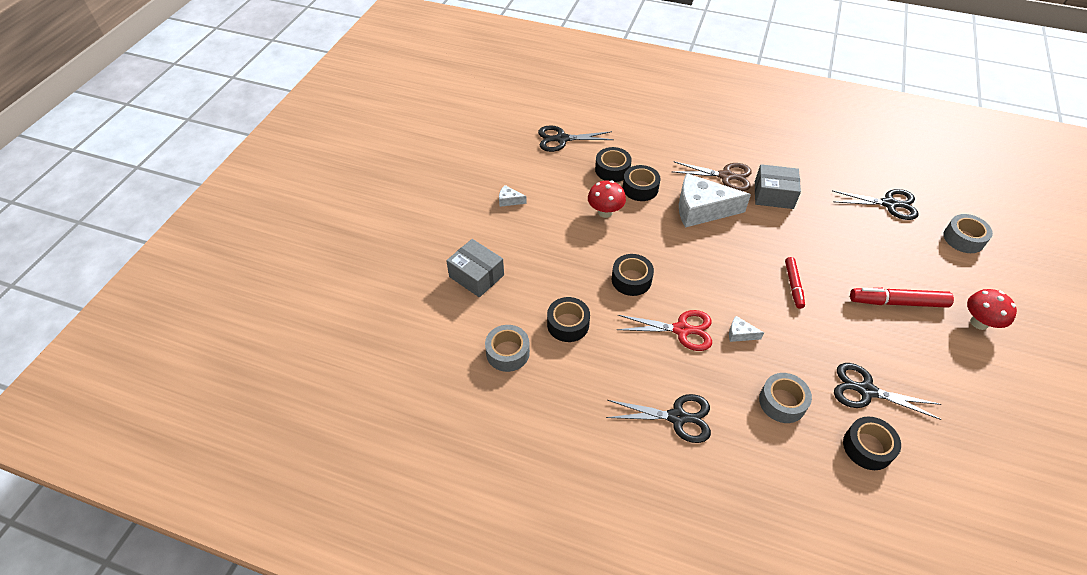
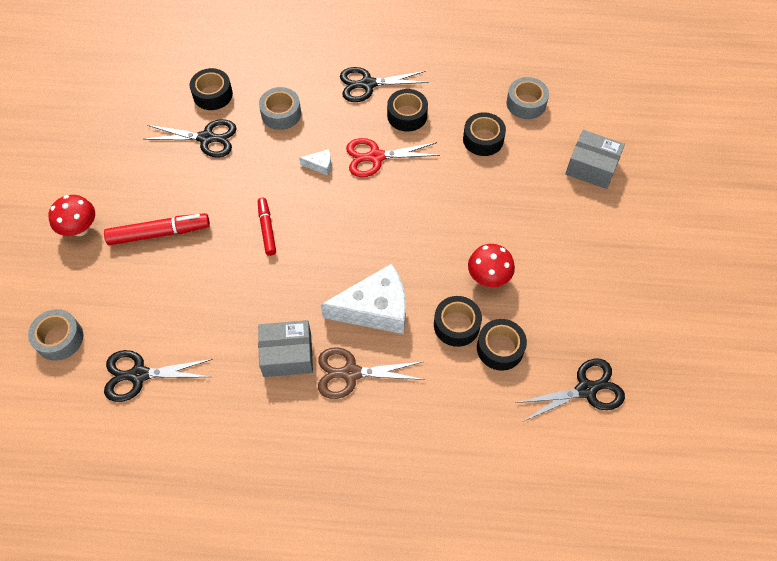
camera: 165 degrees right, 10 degrees up
white cheese [499,185,527,207] -> none
black tape [612,254,654,296] -> black tape moved to [387,89,428,132]

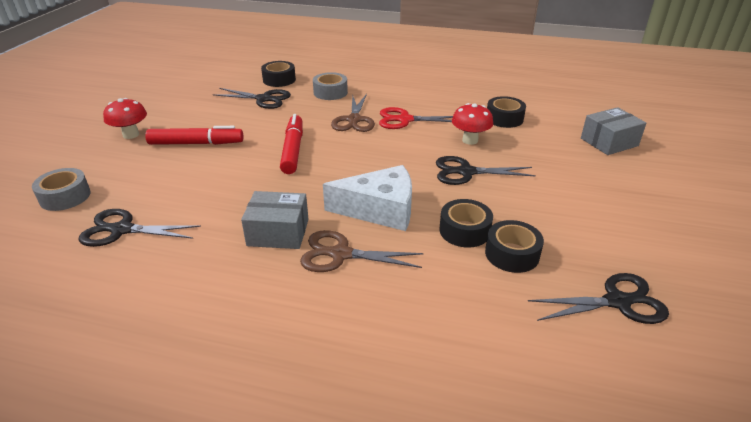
camera: 10 degrees right, 25 degrees down
red marker [258,198,276,256] -> red marker [280,114,303,174], size x1.57
white cheese [299,149,331,176] -> brown scissors [331,94,375,132]
black scissors [340,67,428,102] -> black scissors moved to [436,156,536,185]
black tape [387,89,428,132] -> none
red mushroom [468,244,515,287] -> red mushroom moved to [452,103,493,145]
grey tape [506,77,549,119] -> none
grey box [565,130,625,189] -> grey box turned 60 degrees counterclockwise [581,107,646,155]

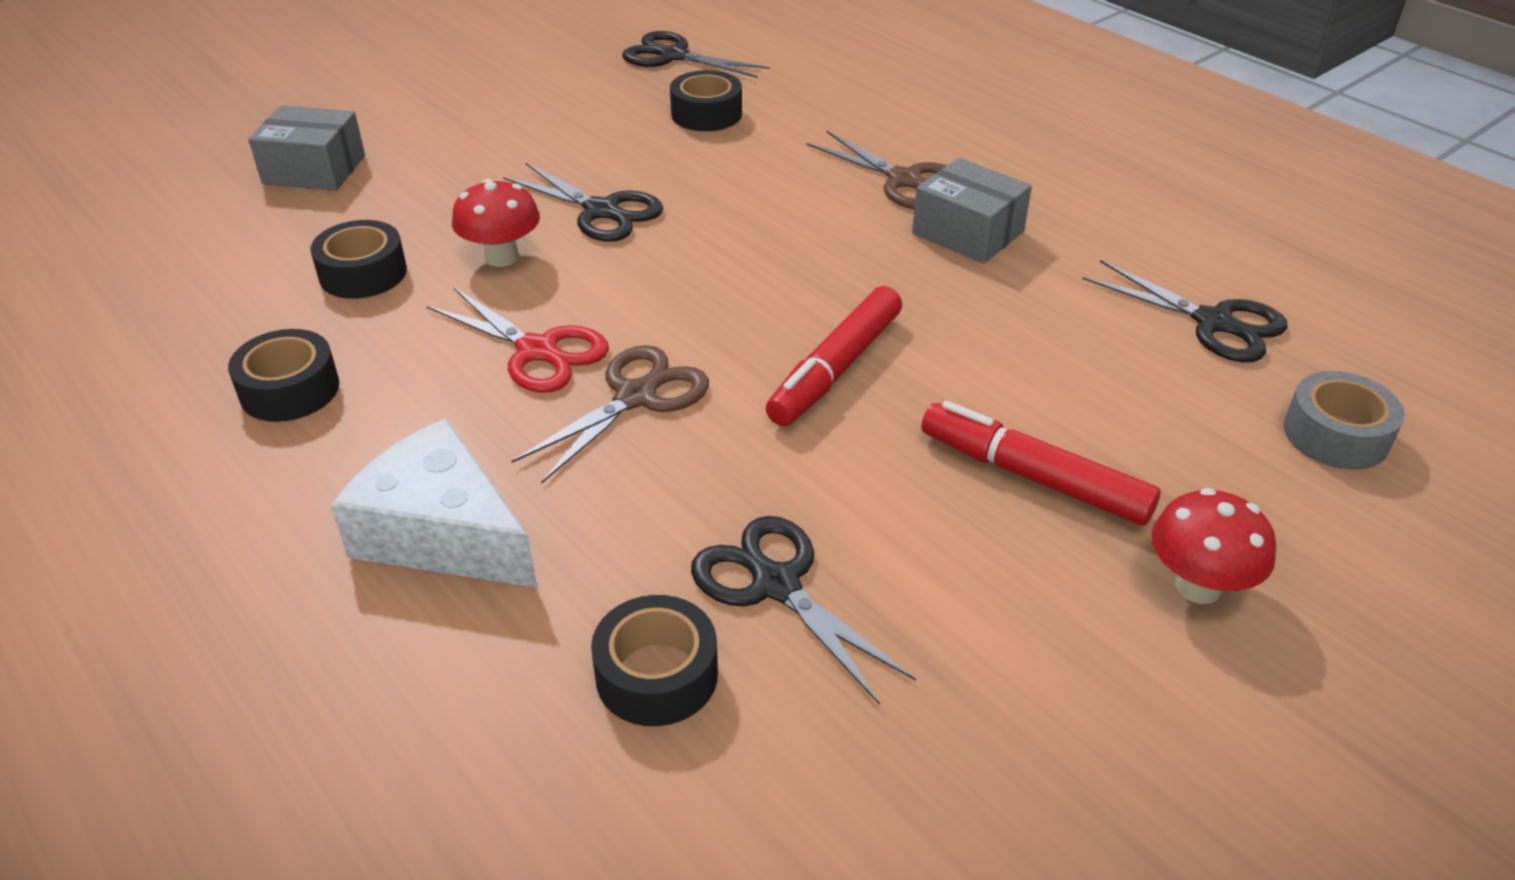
camera: 145 degrees left, 5 degrees up
grey tape [313,72,348,100] -> none
white cheese [323,165,412,231] -> white cheese moved to [331,418,538,588]
black tape [439,199,493,248] -> black tape moved to [228,329,339,422]

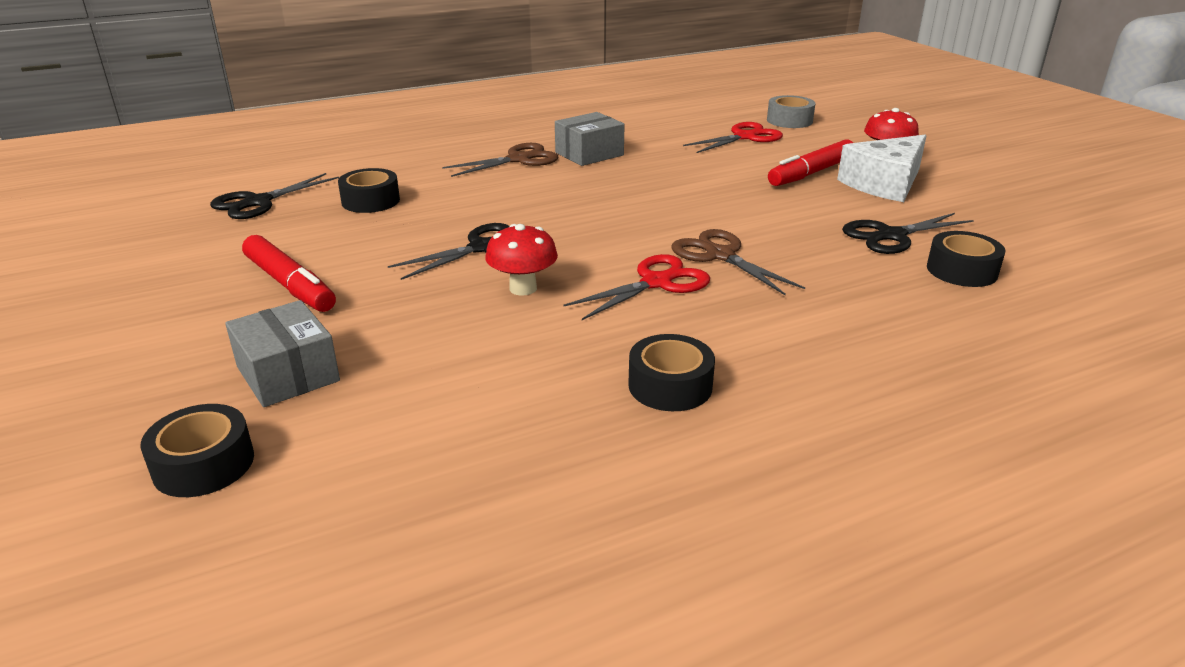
camera: 75 degrees left, 10 degrees down
grey box [248,105,365,191] -> grey box turned 60 degrees counterclockwise [225,300,340,407]
black tape [311,220,407,299] -> black tape moved to [140,404,254,497]
white cheese [331,418,538,588] -> white cheese moved to [837,134,927,202]
red marker [766,286,902,426] -> red marker moved to [242,235,336,312]
black scissors [1082,260,1288,362] -> none
none -> red scissors [683,122,783,153]

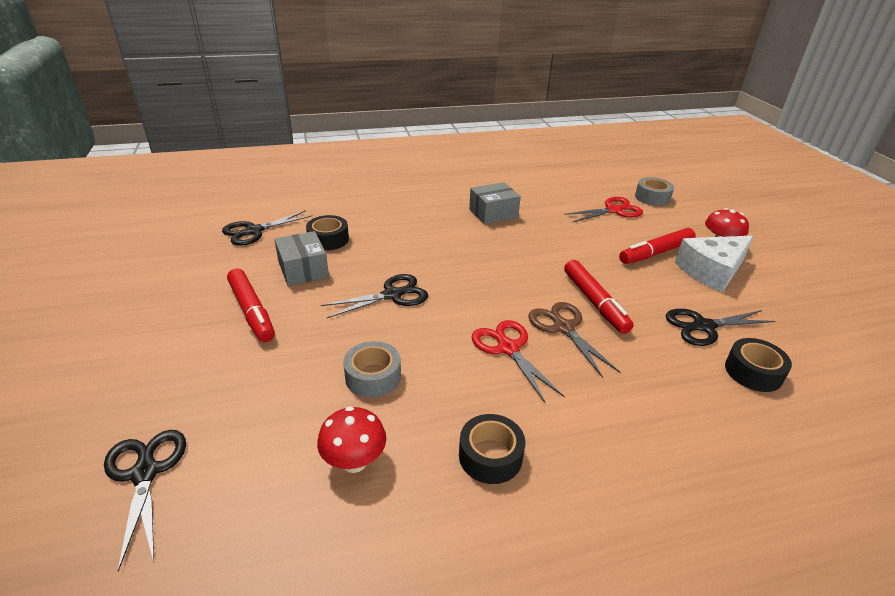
camera: 10 degrees right, 5 degrees up
black tape [140,404,254,497] -> black scissors [104,430,186,572]
grey box [225,300,340,407] -> grey box moved to [274,231,329,286]
brown scissors [442,143,558,177] -> none
red mushroom [485,224,558,295] -> red mushroom moved to [317,406,386,473]
red scissors [564,254,710,320] -> red scissors turned 90 degrees counterclockwise [471,320,565,403]
none -> grey tape [343,341,401,398]
none -> red marker [564,260,634,334]

